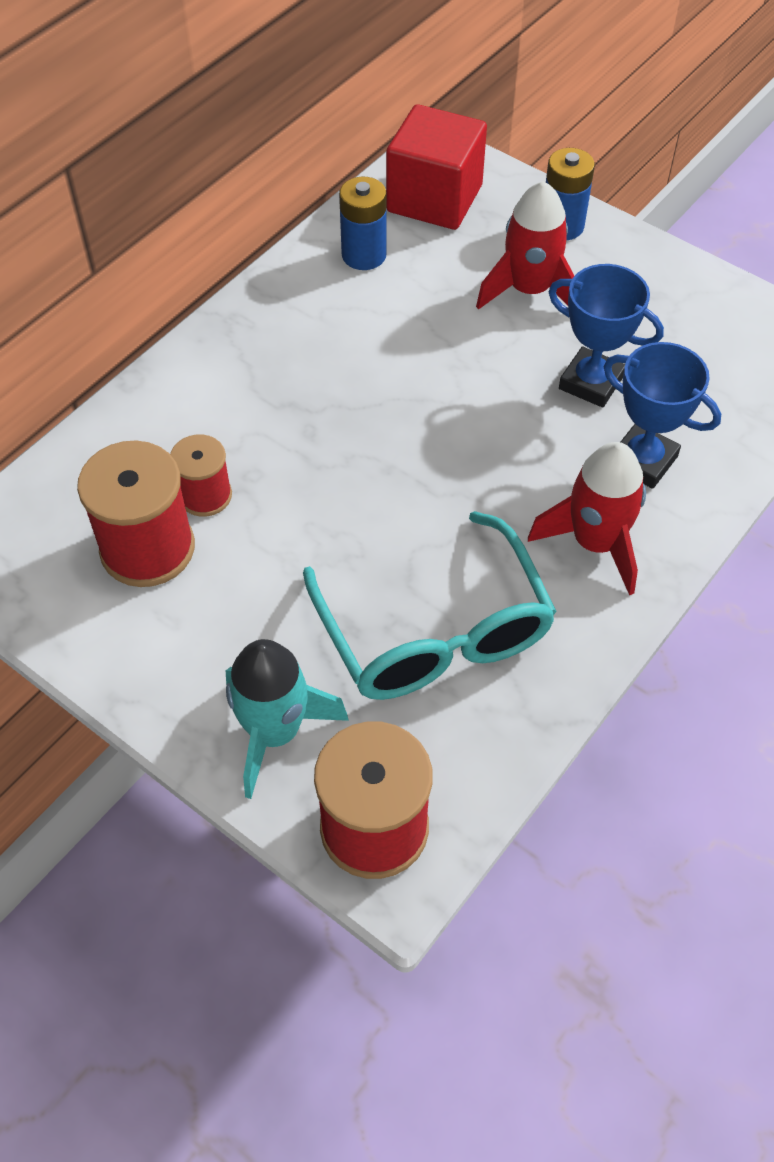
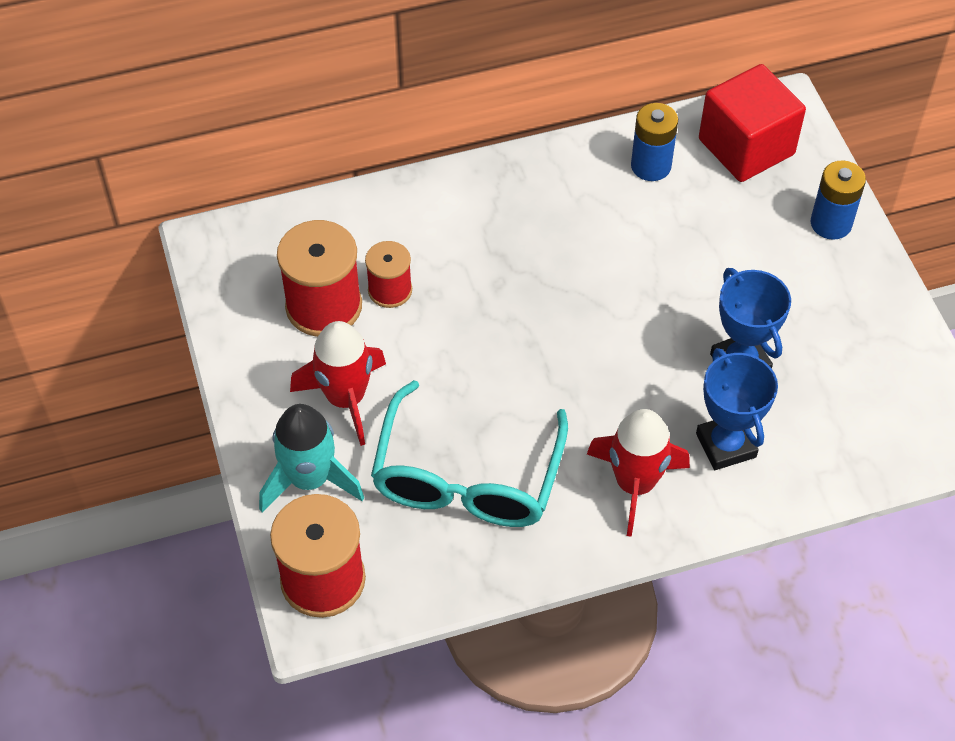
camera: 35 degrees right, 0 degrees up
red rocket [476,181,574,310] -> red rocket moved to [290,321,386,446]

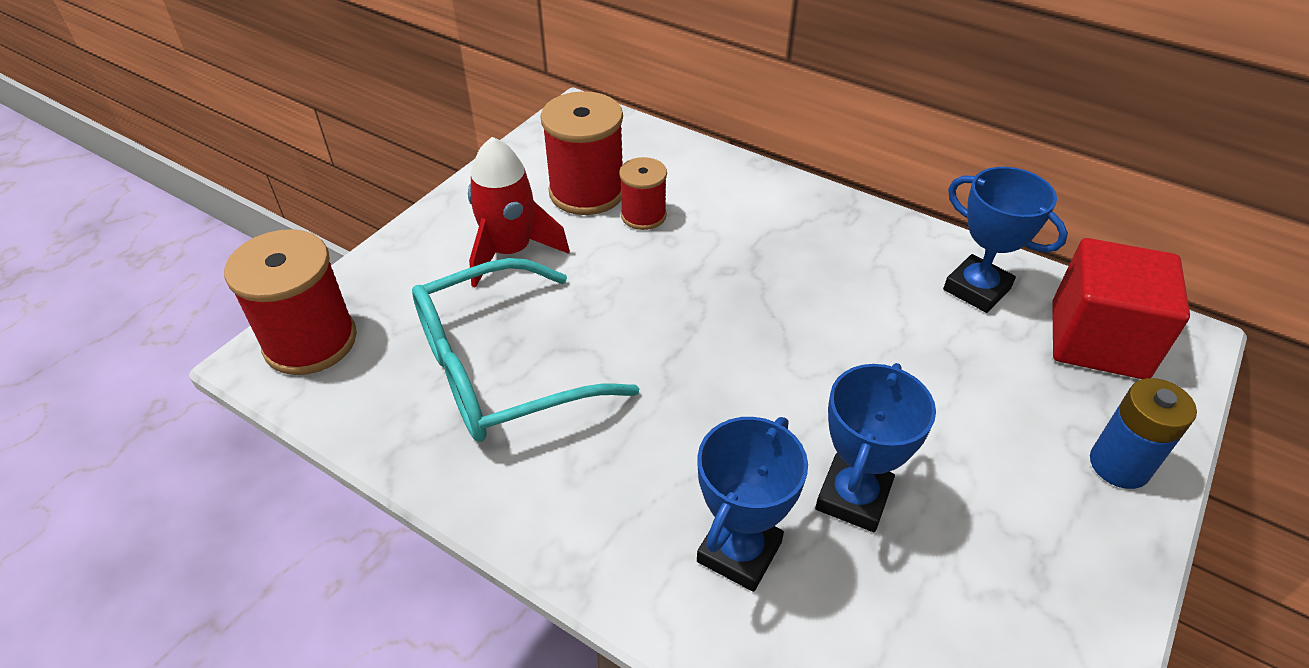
camera: 50 degrees right, 10 degrees down
turquoise rocket [259,404,364,512] -> none
red rocket [587,409,690,537] -> none
blue battery [631,103,678,181] -> blue trophy [943,167,1068,313]

